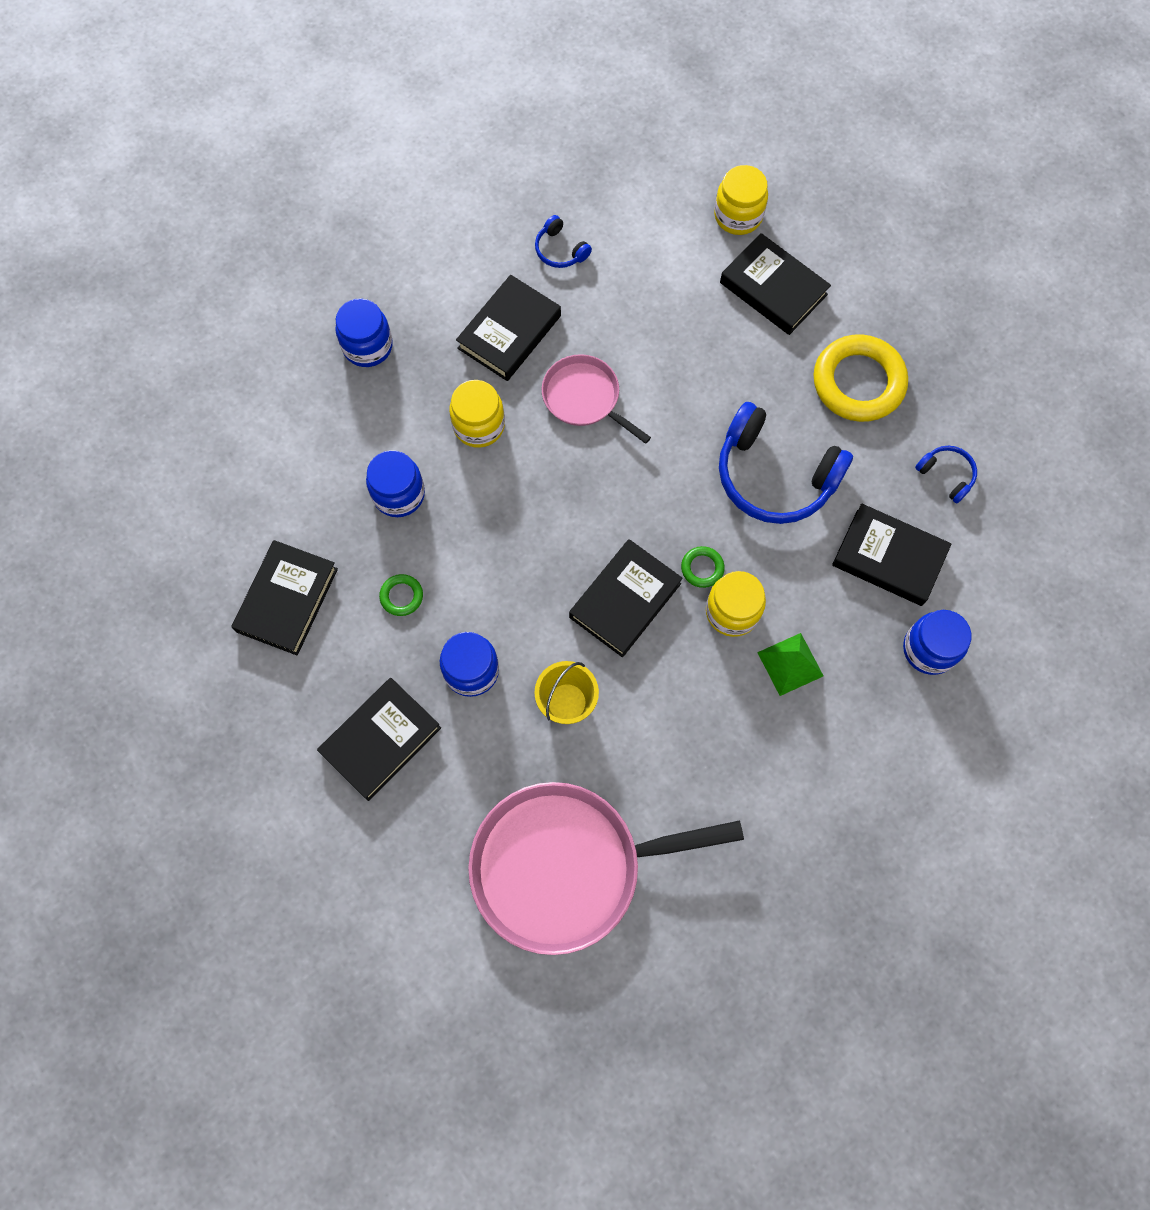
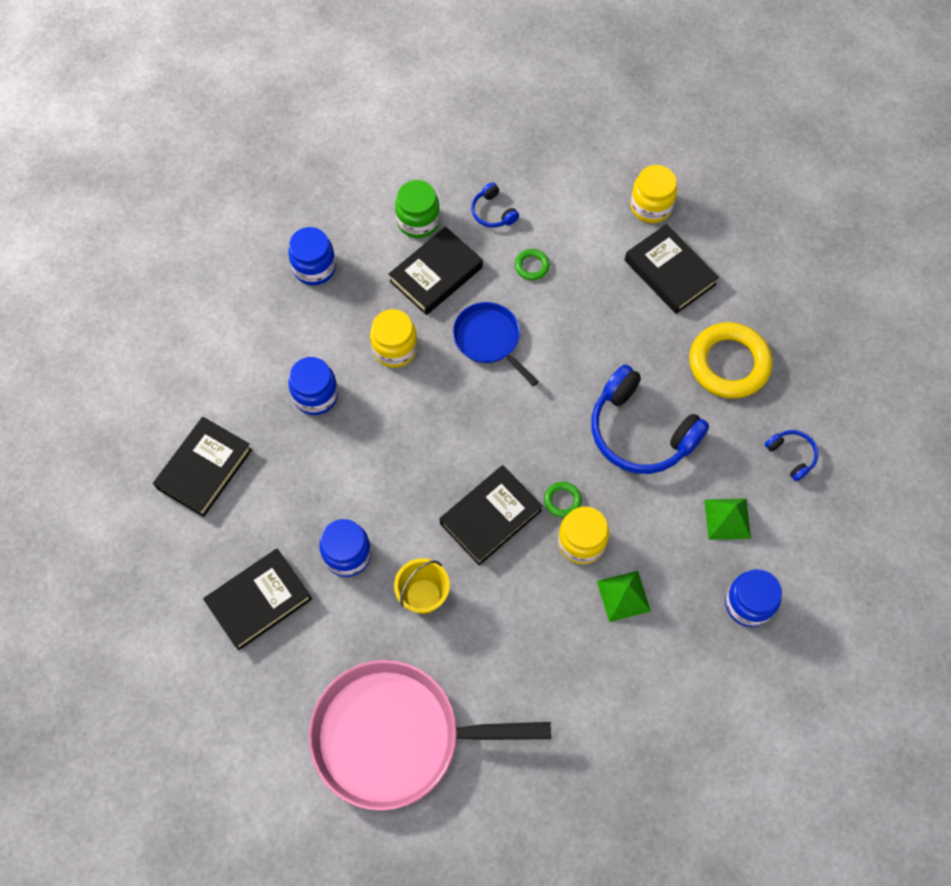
camera: 10 degrees right, 5 degrees down
green ring [379,574,423,616] -> green ring moved to [515,249,550,280]
pink pan [542,354,651,444] -> blue pan [453,302,538,386]
black book [832,503,951,606] -> green pyramid [704,499,751,540]
none -> green jar [395,180,440,238]

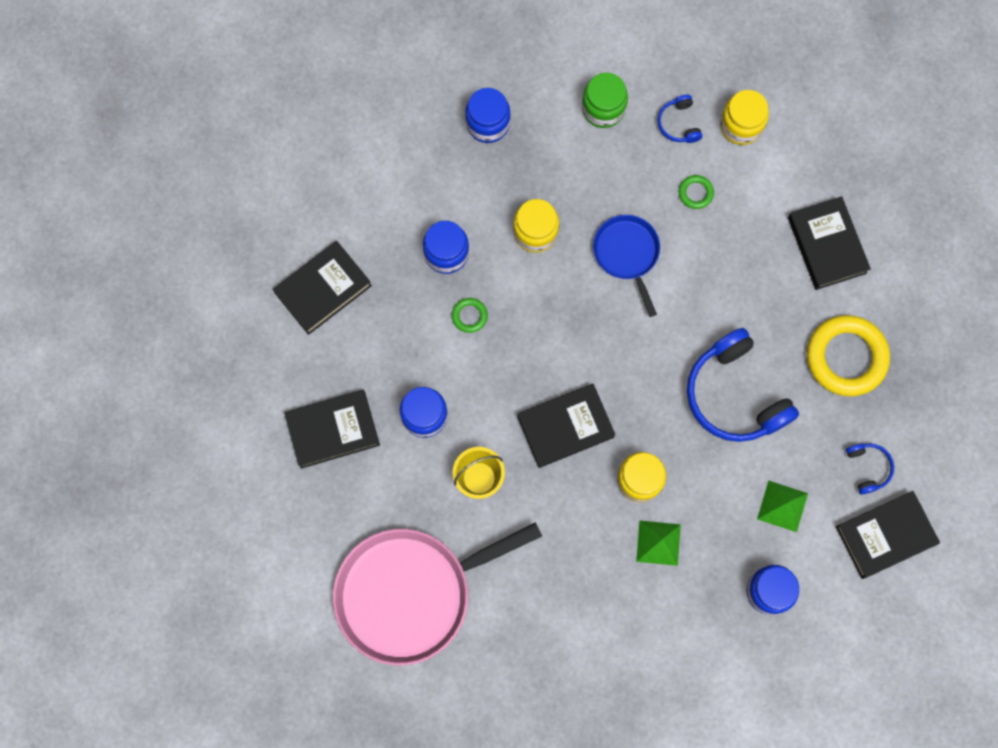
camera: 20 degrees right, 10 degrees up
pink pan [309,660,551,811] -> pink pan turned 45 degrees counterclockwise [333,522,542,665]
black book [389,227,483,315] -> black book moved to [836,491,940,579]
green ring [544,482,582,518] -> green ring moved to [452,298,488,333]
yellow jar [630,165,677,223] -> yellow jar moved to [720,90,769,145]

